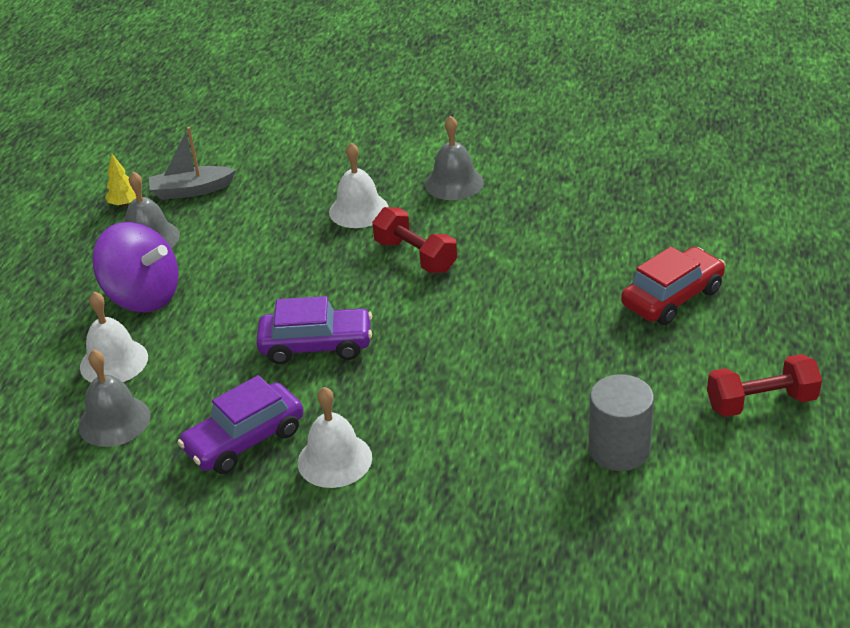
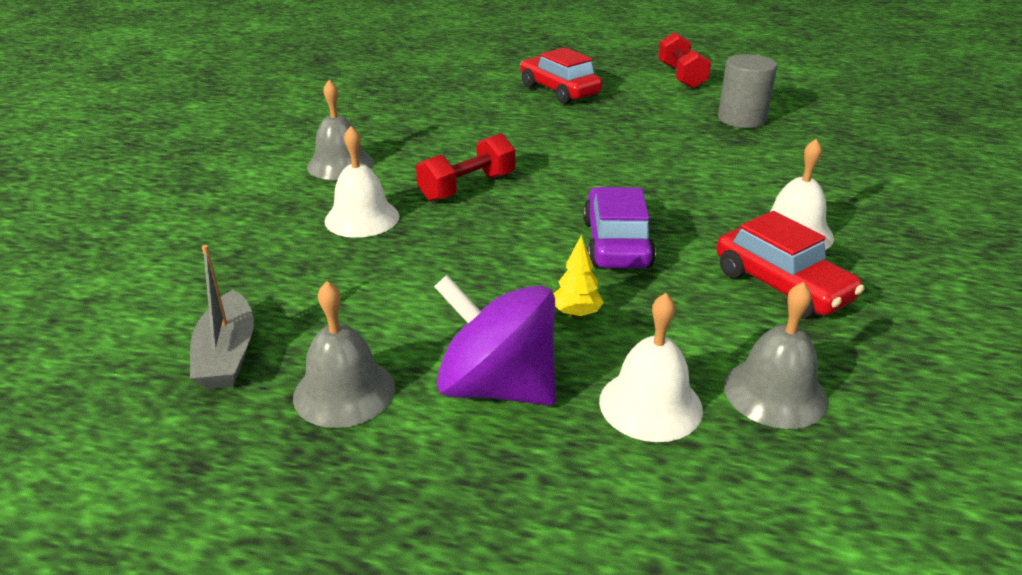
camera: 90 degrees left, 5 degrees down
purple spinning top [92,222,179,312] -> purple spinning top turned 90 degrees counterclockwise [434,275,556,406]
yellow tree [105,154,136,207] -> yellow tree moved to [554,235,604,318]
purple car [177,375,303,474] -> red car [716,211,865,319]

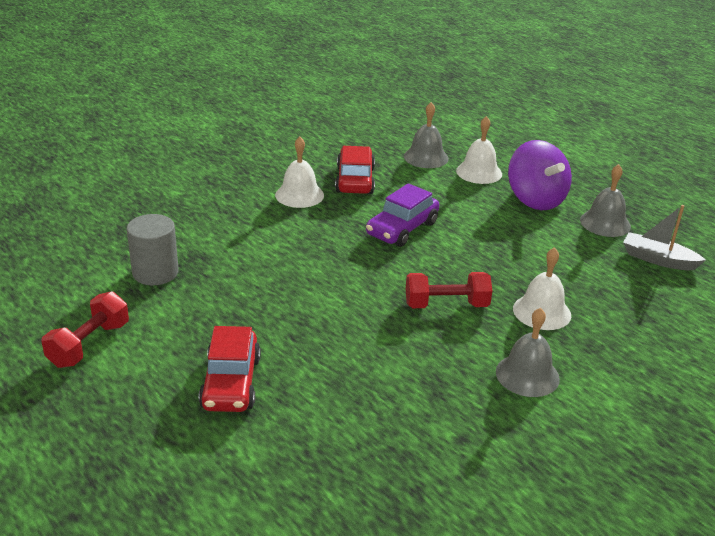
camera: 145 degrees left, 0 degrees up
grey boat [190,245,254,389] -> grey boat turned 90 degrees counterclockwise [623,205,706,270]
yellow tree [554,235,604,318] -> none

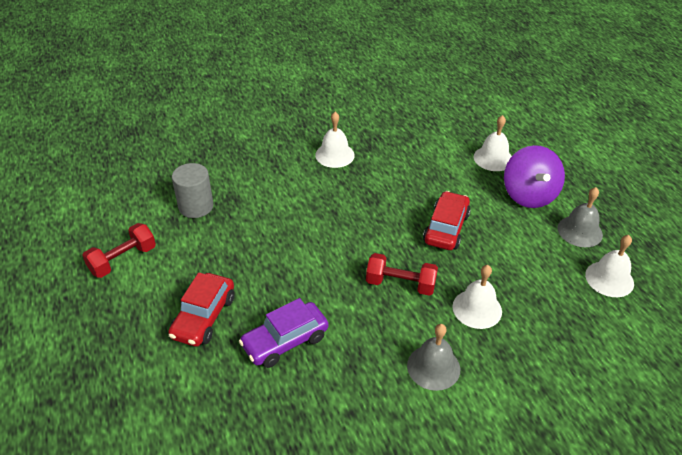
camera: 20 degrees right, 10 degrees up
red car [335,146,375,194] -> red car moved to [423,191,471,250]
purple car [366,183,439,247] -> purple car moved to [239,298,328,368]
grey bell [404,102,449,168] -> none
grey boat [623,205,706,270] -> white bell [585,235,634,297]

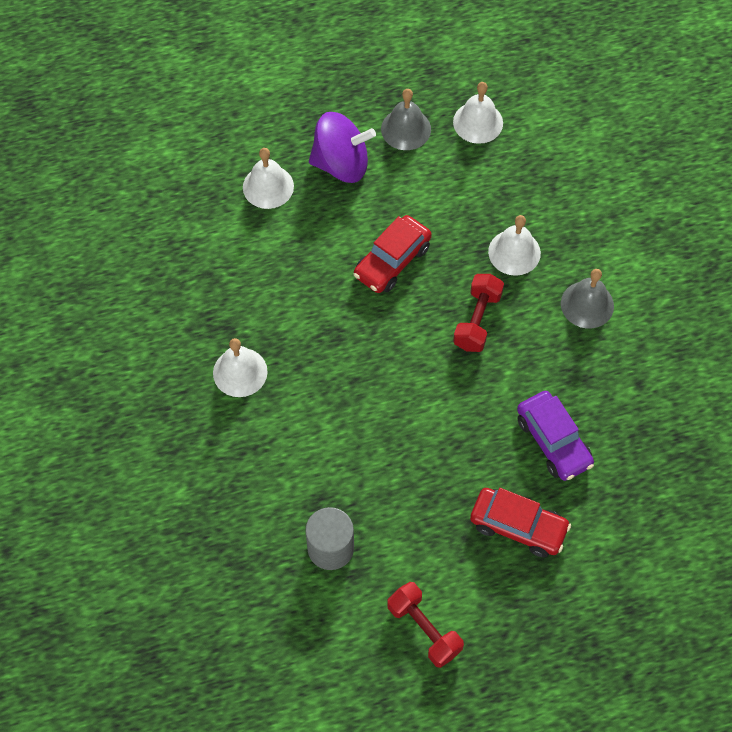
camera: 85 degrees left, 20 degrees up
red car [423,191,471,250] -> red car turned 75 degrees counterclockwise [353,215,432,293]

